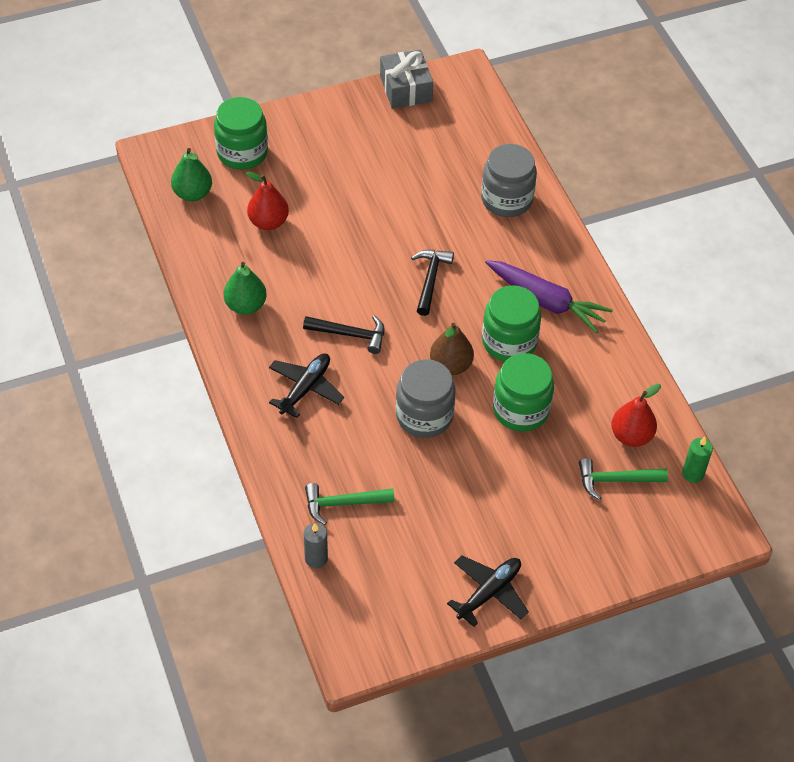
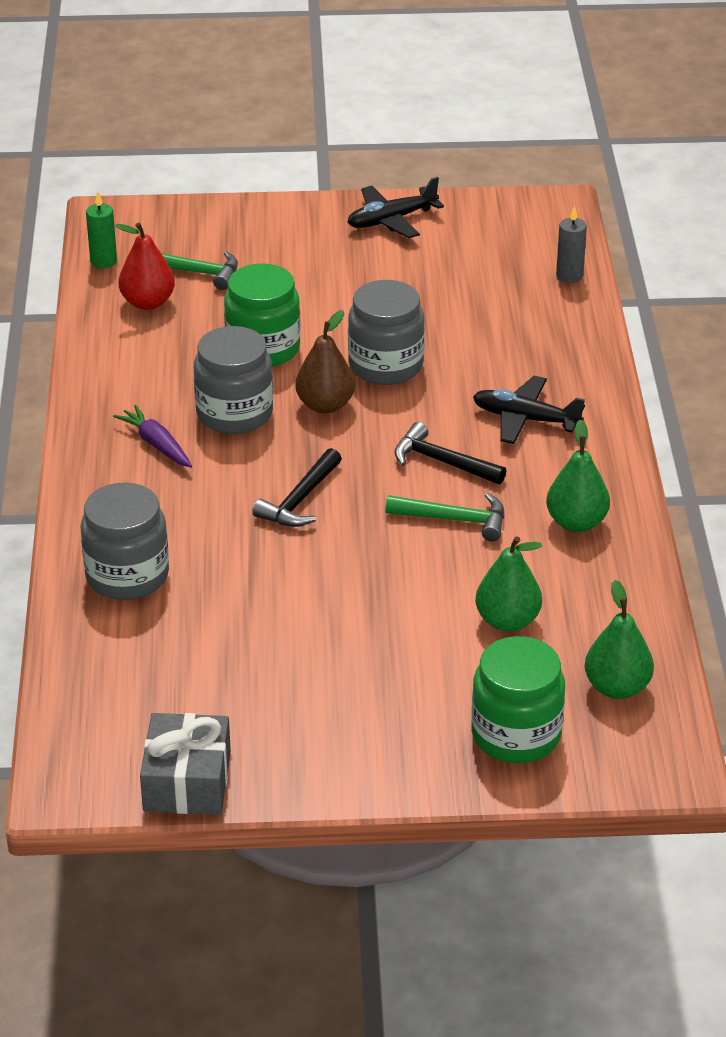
camera: 160 degrees left, 15 degrees down
red pear [246,171,289,230] -> green pear [475,536,542,632]
black plane [269,353,344,418] -> black plane turned 60 degrees clockwise [473,376,585,444]
green hammer [305,483,394,525] -> green hammer moved to [385,493,504,542]
green jar [482,285,541,362] -> grey jar [194,326,273,434]
purple carrot [485,260,613,333] -> purple carrot [113,405,192,467], size x0.59

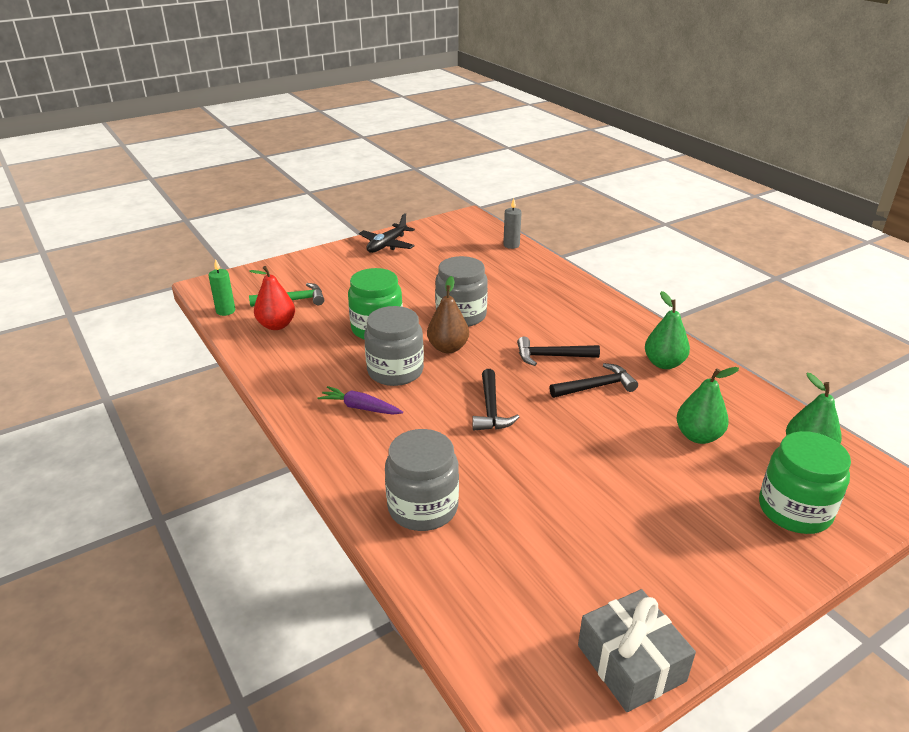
camera: 30 degrees left, 5 degrees down
green hammer [385,493,504,542] -> black hammer [549,363,638,398]
black plane [473,376,585,444] -> none

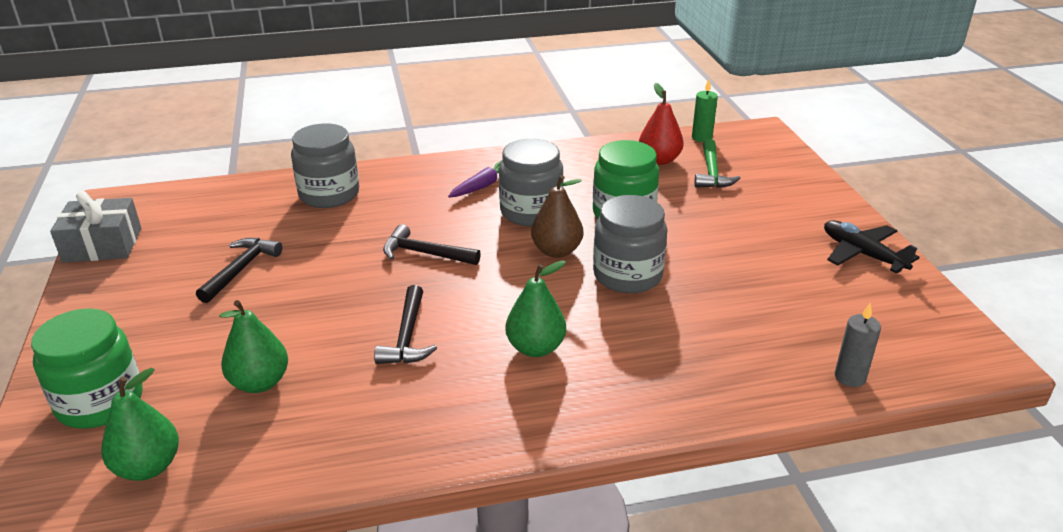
camera: 110 degrees right, 0 degrees up
black hammer [517,337,600,366] -> black hammer moved to [196,238,282,303]
green pear [645,291,690,369] -> green pear moved to [505,260,566,357]

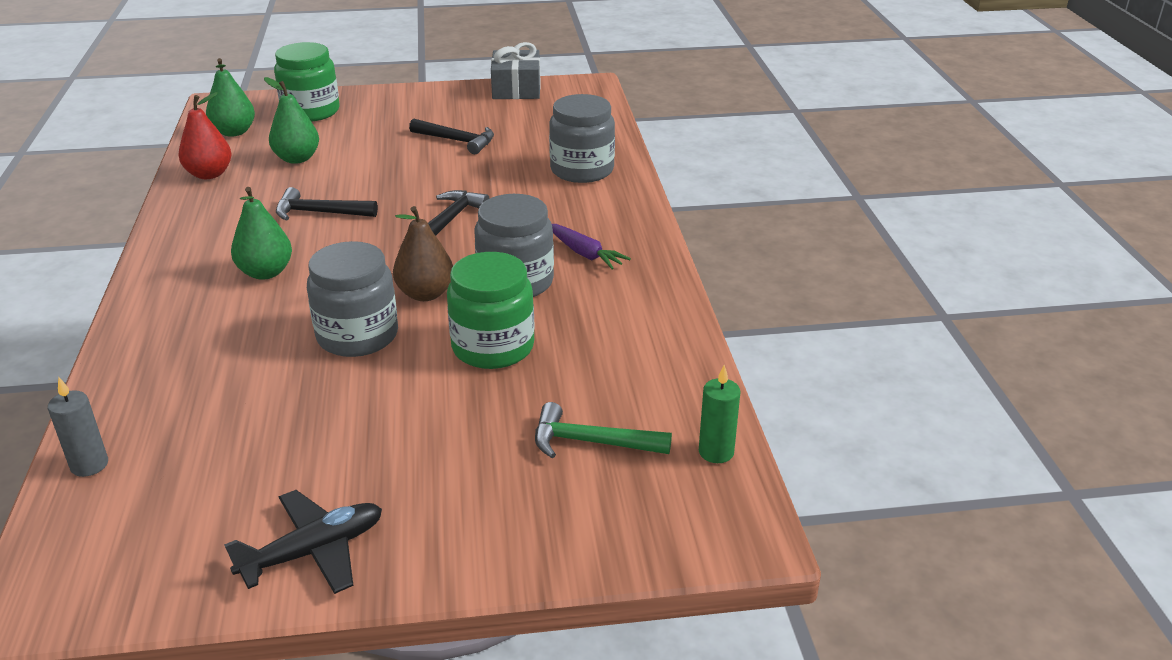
camera: 95 degrees right, 0 degrees up
red pear [639,83,684,165] -> red pear moved to [178,92,232,179]

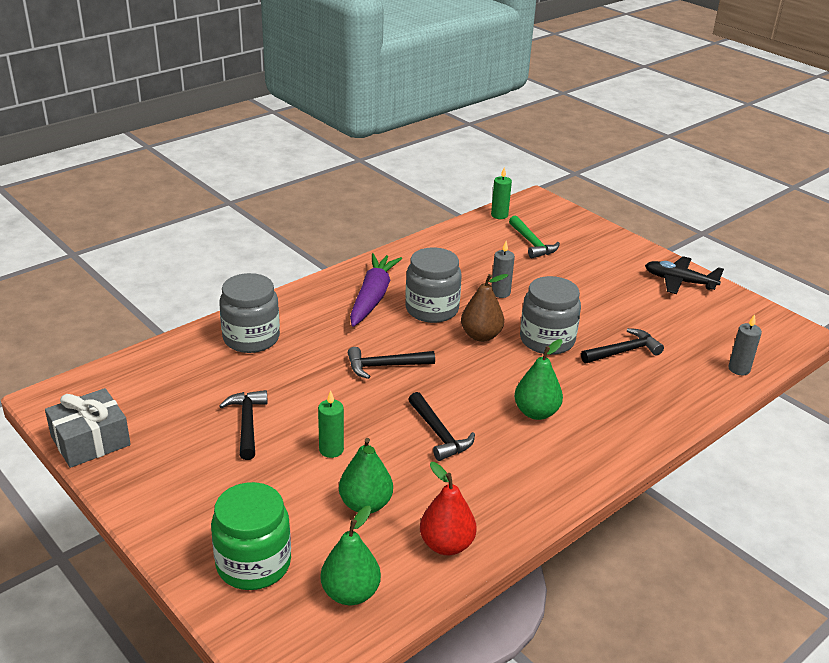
camera: 125 degrees left, 0 degrees up
green jar [447,252,535,369] -> grey candle [492,241,515,298]
purple carrot [552,224,631,270] -> purple carrot [350,253,402,327], size x1.69
none -> green candle [318,390,344,458]
none -> black hammer [581,328,664,363]

